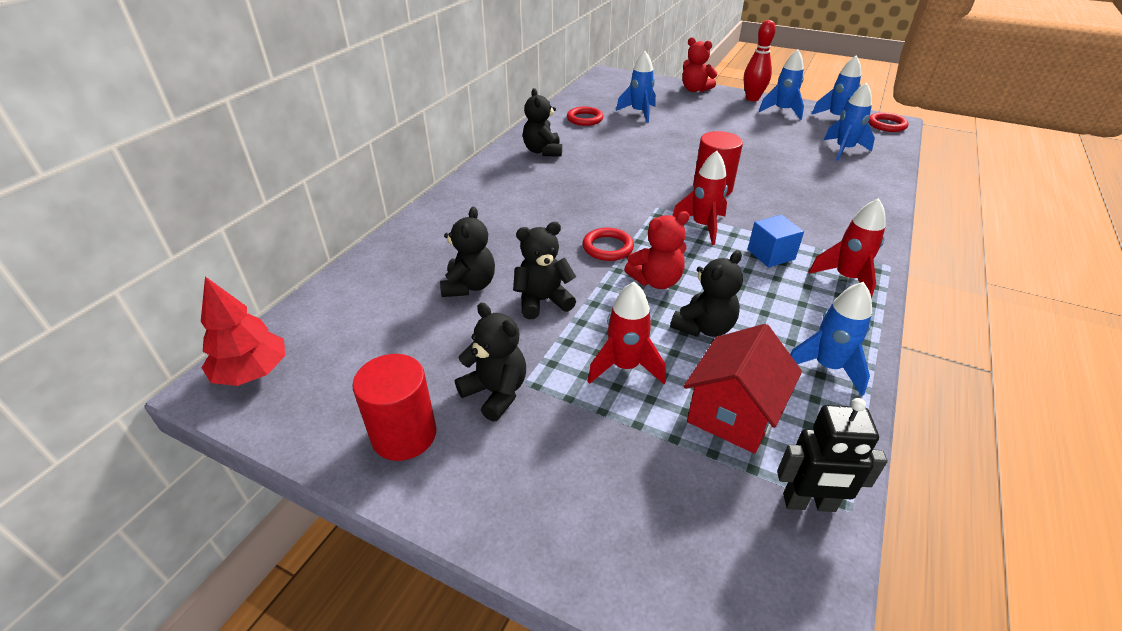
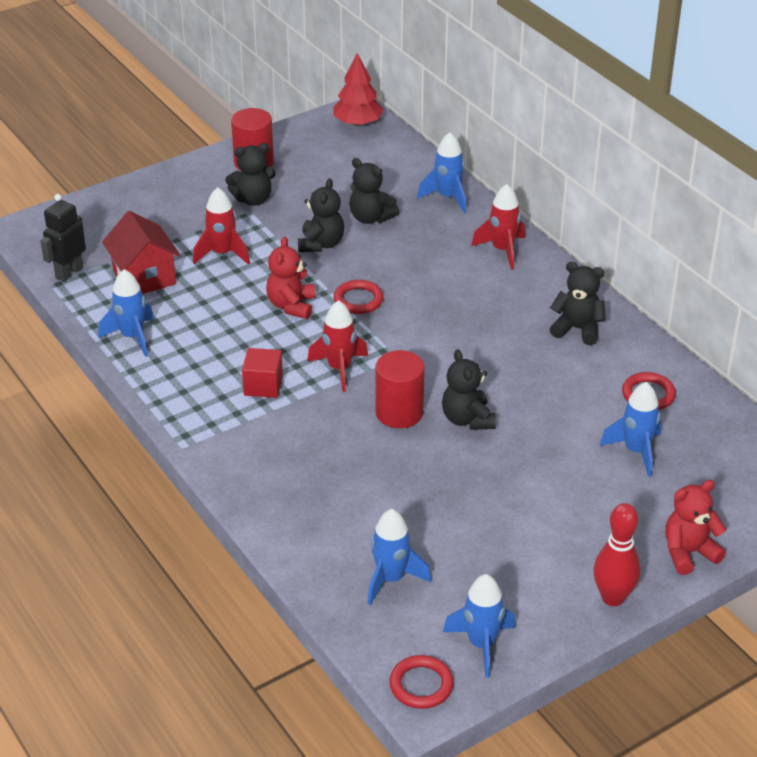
camera: 120 degrees right, 0 degrees up
black teddy bear [670,250,743,337] -> black teddy bear moved to [442,350,496,430]
blue cube [748,215,804,267] -> red cube [242,348,283,398]
blue rocket [759,49,804,120] -> blue rocket moved to [417,132,466,213]
red rocket [808,198,886,299] -> red rocket moved to [471,184,525,270]

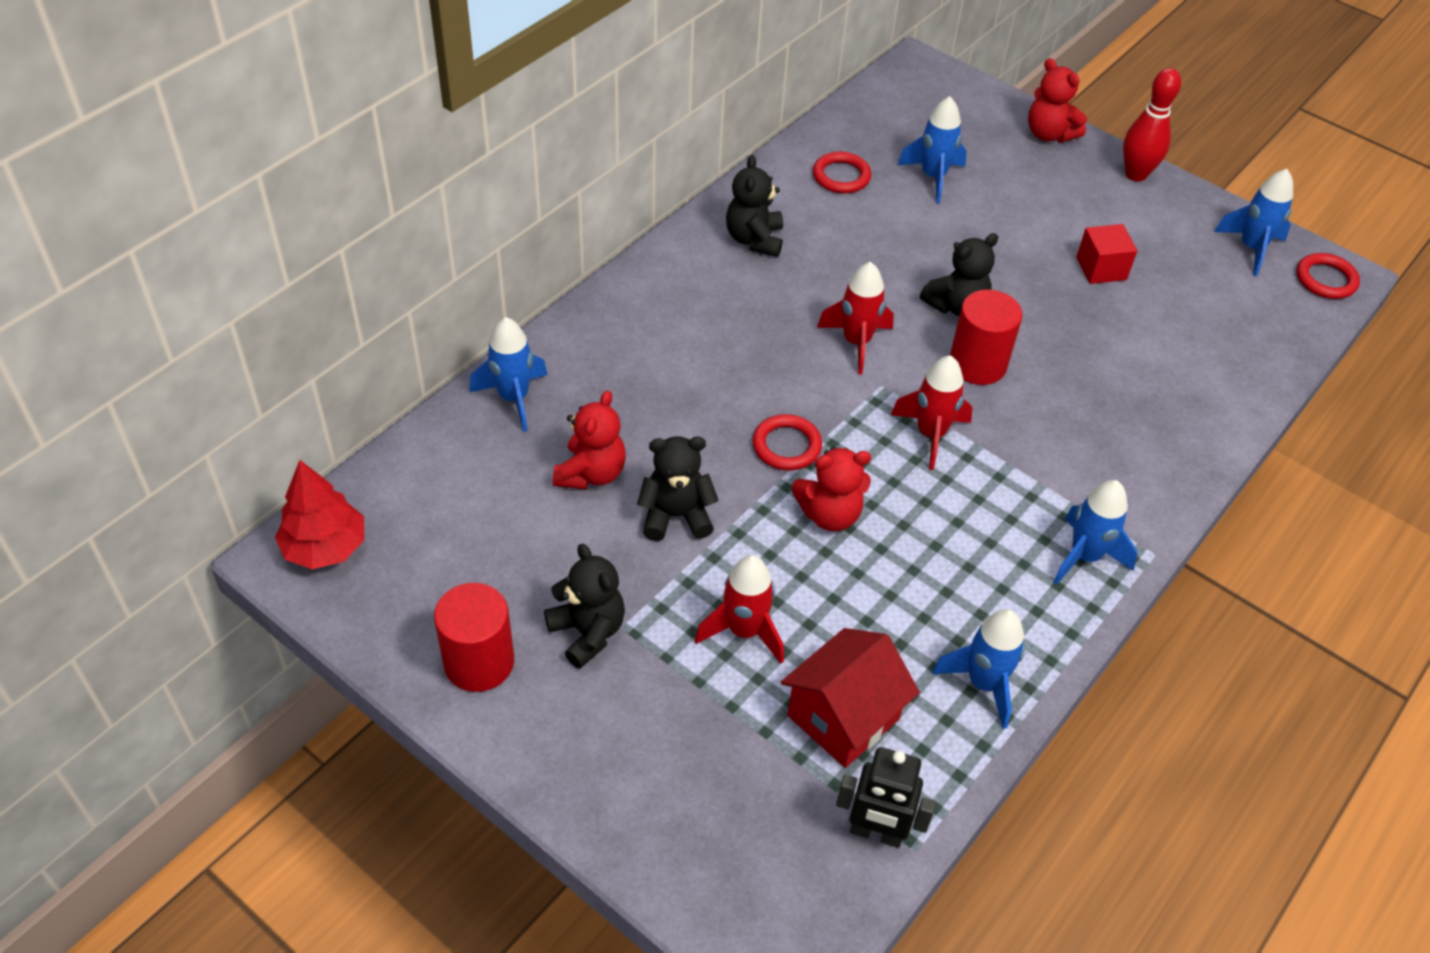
camera: 110 degrees left, 10 degrees up
red cube [242,348,283,398] -> red cube moved to [1076,224,1137,284]
black teddy bear [349,158,399,224] -> red teddy bear [553,390,626,490]
blue rocket [367,509,431,605] -> blue rocket moved to [1053,480,1138,585]
red rocket [471,184,525,270] -> red rocket moved to [817,262,894,375]

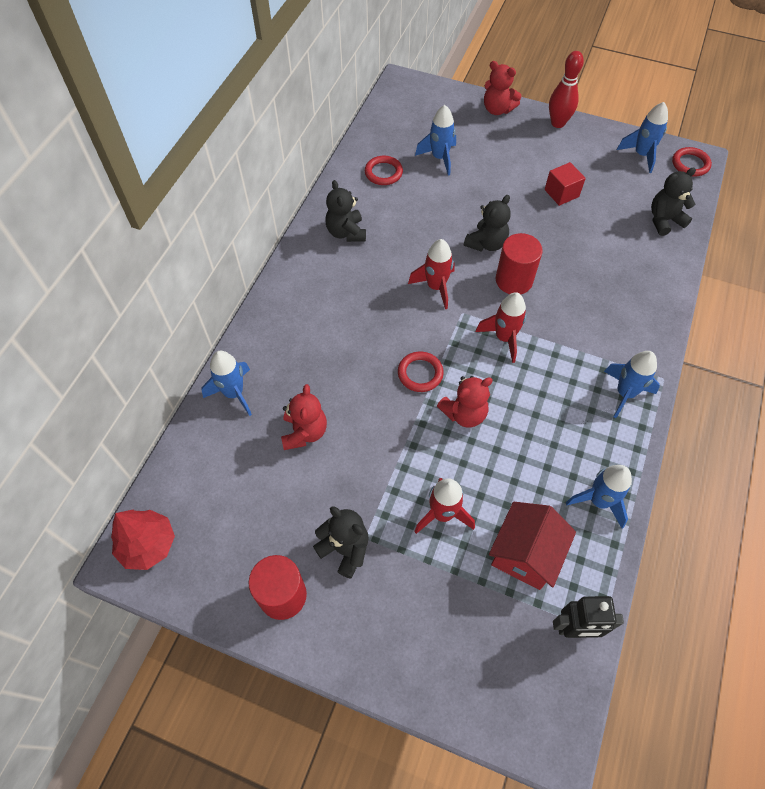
camera: 15 degrees left, 10 degrees up
black teddy bear [637,436,719,541] -> black teddy bear moved to [651,168,696,236]

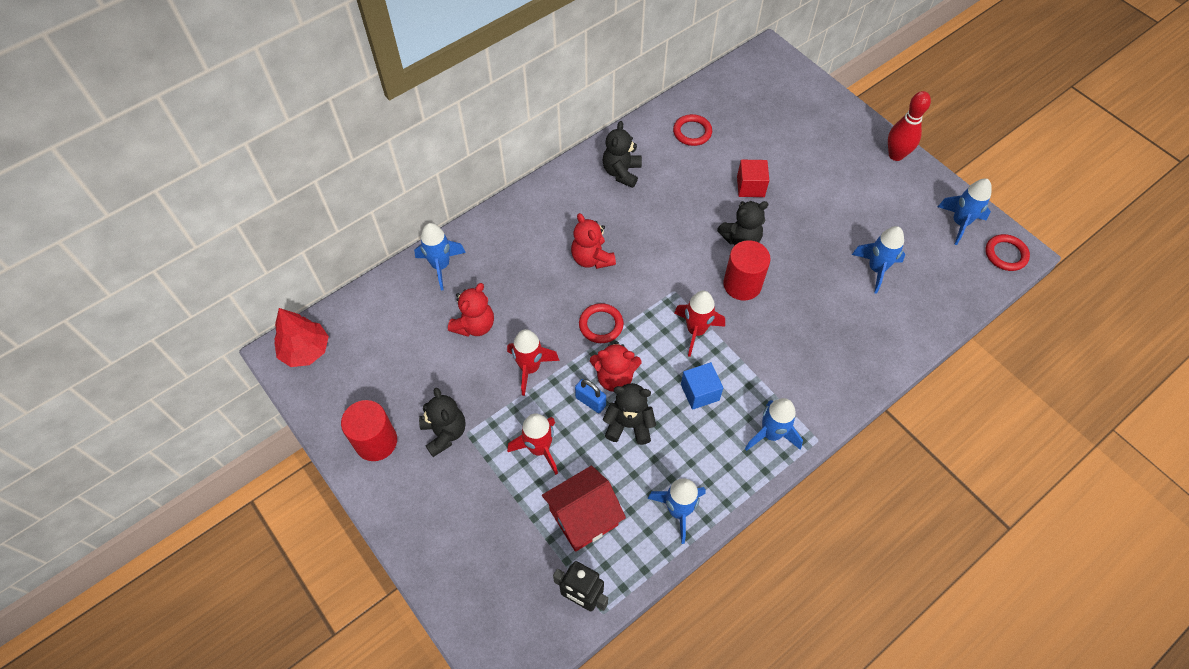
camera: 30 degrees right, 0 degrees up
red rocket [408,239,455,309] -> red rocket moved to [507,329,560,396]
blue rocket [415,105,456,176] -> blue rocket moved to [852,226,906,294]
red teddy bear [484,61,521,115] -> red teddy bear moved to [571,213,616,269]
red cube [545,162,586,206] -> red cube moved to [737,160,769,197]
black teddy bear [651,168,696,236] -> black teddy bear moved to [603,383,656,445]
none -> blue padlock [575,379,606,413]
none -> blue cube [681,362,723,410]

